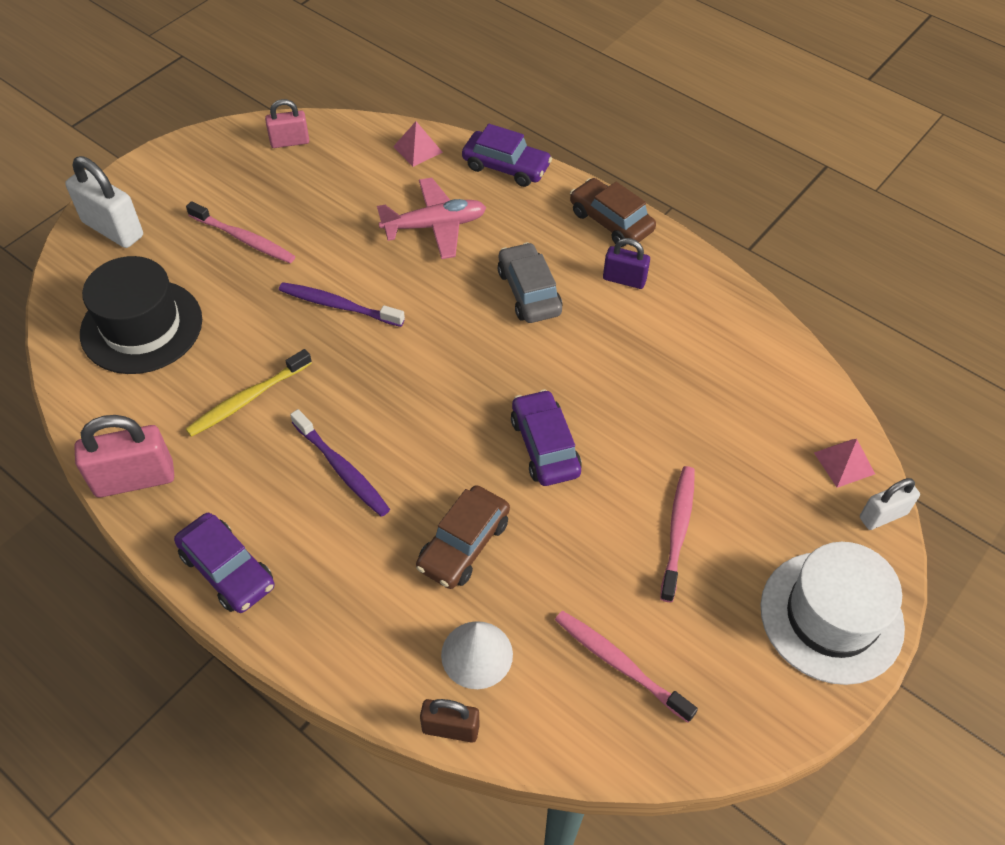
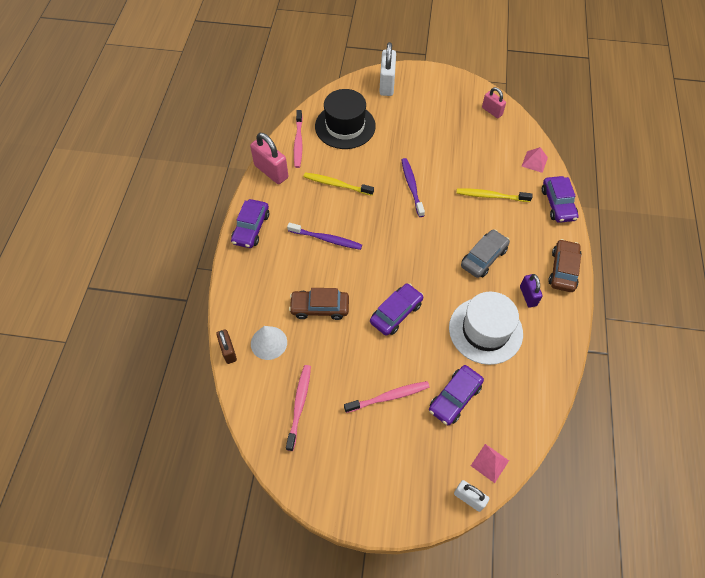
camera: 60 degrees right, 5 degrees up
pink toothbrush [186,201,295,263] -> pink toothbrush moved to [294,110,303,168]
purple toothbrush [290,409,390,517] -> purple toothbrush turned 90 degrees counterclockwise [287,223,362,250]
pink plane [377,178,486,259] -> yellow toothbrush [456,189,532,202]
white hat [760,542,905,685] -> white hat moved to [449,292,523,365]
none -> purple car [429,365,484,425]

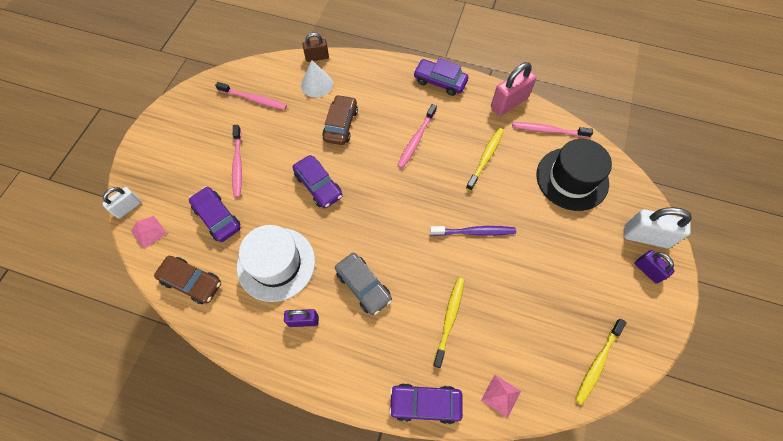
camera: 100 degrees right, 5 degrees up
purple toothbrush [287,223,362,250] -> pink toothbrush [397,104,437,169]
pink padlock [482,87,506,118] -> yellow toothbrush [575,319,627,405]
brown car [548,239,582,292] -> brown car moved to [154,256,221,304]
none -> purple padlock [634,250,675,284]

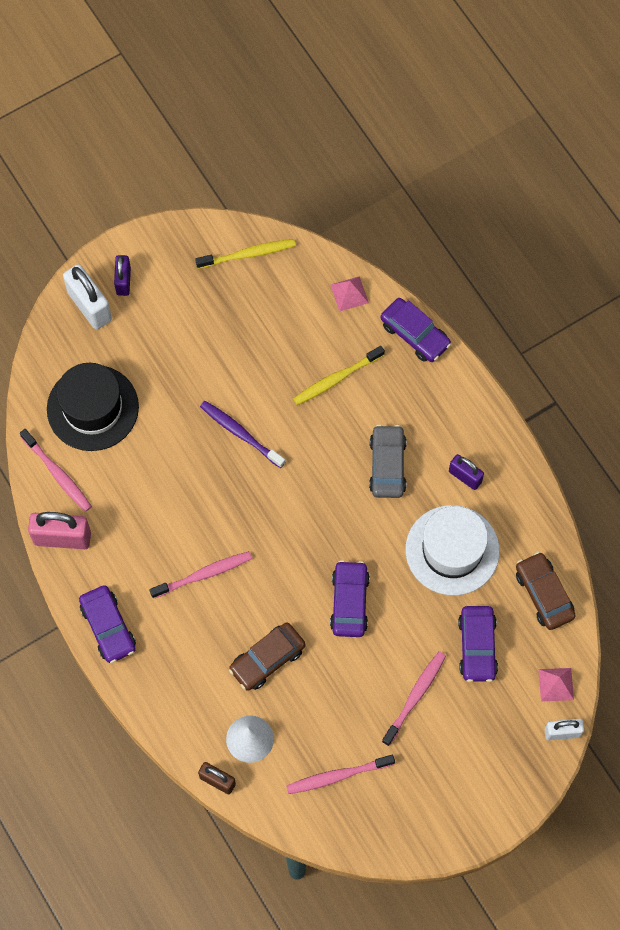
camera: 140 degrees left, 5 degrees up
pink toothbrush [215,82,287,110] -> pink toothbrush turned 75 degrees counterclockwise [286,755,395,794]
yellow toothbrush [466,128,504,191] -> none

